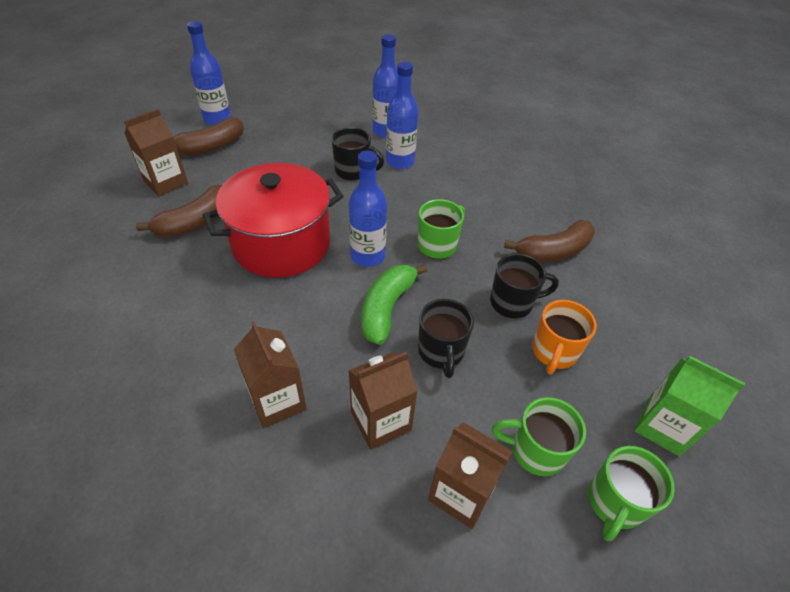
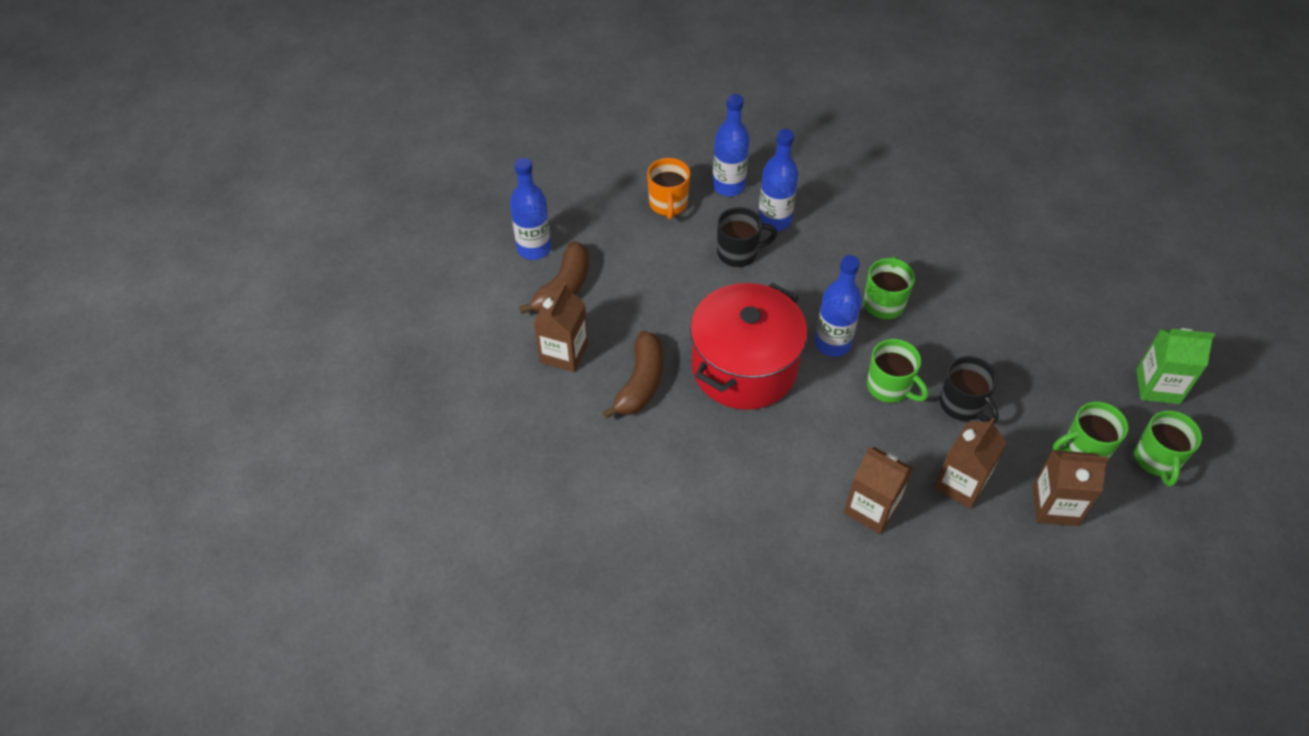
camera: 25 degrees left, 5 degrees up
green banana [361,264,428,345] -> green mug [867,339,928,403]
black mug [490,253,559,318] -> none
brown banana [504,220,595,262] -> none
orange mug [532,300,597,375] -> orange mug moved to [647,158,690,220]

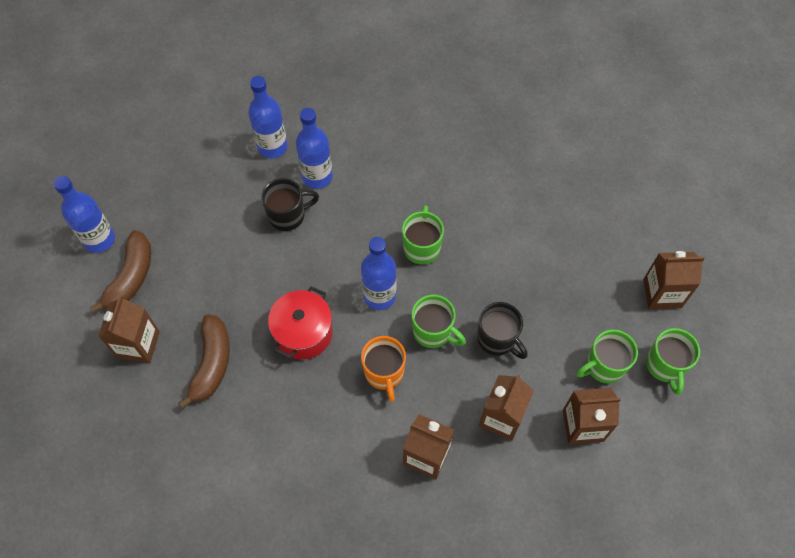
camera: 10 degrees left, 10 degrees up
orange mug [647,158,690,220] -> orange mug moved to [361,336,406,402]
red pot [690,283,808,410] -> red pot [268,286,333,359], size x0.61
green carton [1136,328,1215,404] -> brown carton [643,251,705,309]

